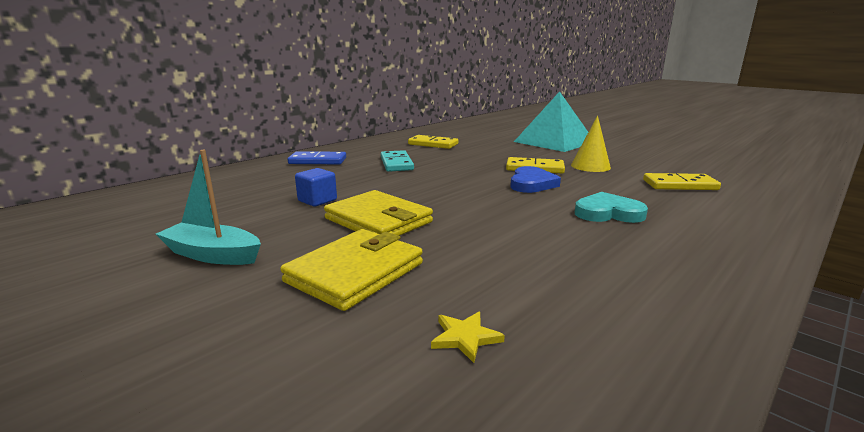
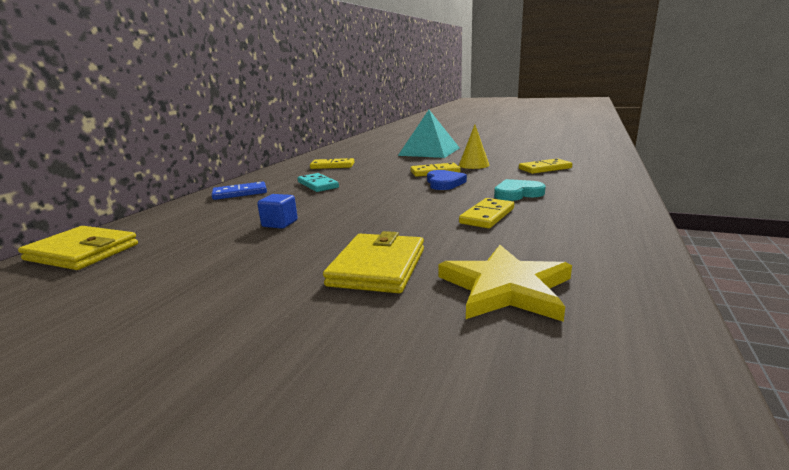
camera: 20 degrees left, 0 degrees up
turquoise boat [156,150,261,265] -> none
yellow wallet [324,190,433,236] -> yellow wallet moved to [18,226,138,270]
yellow star [431,312,505,363] -> yellow star [438,245,572,322], size x2.41
none -> yellow domino [459,198,514,228]

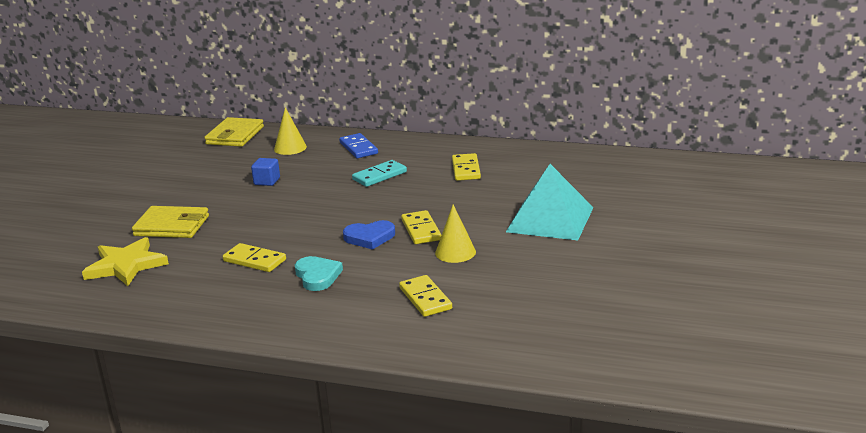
camera: 85 degrees right, 5 degrees up
none -> yellow cone [274,107,307,155]

